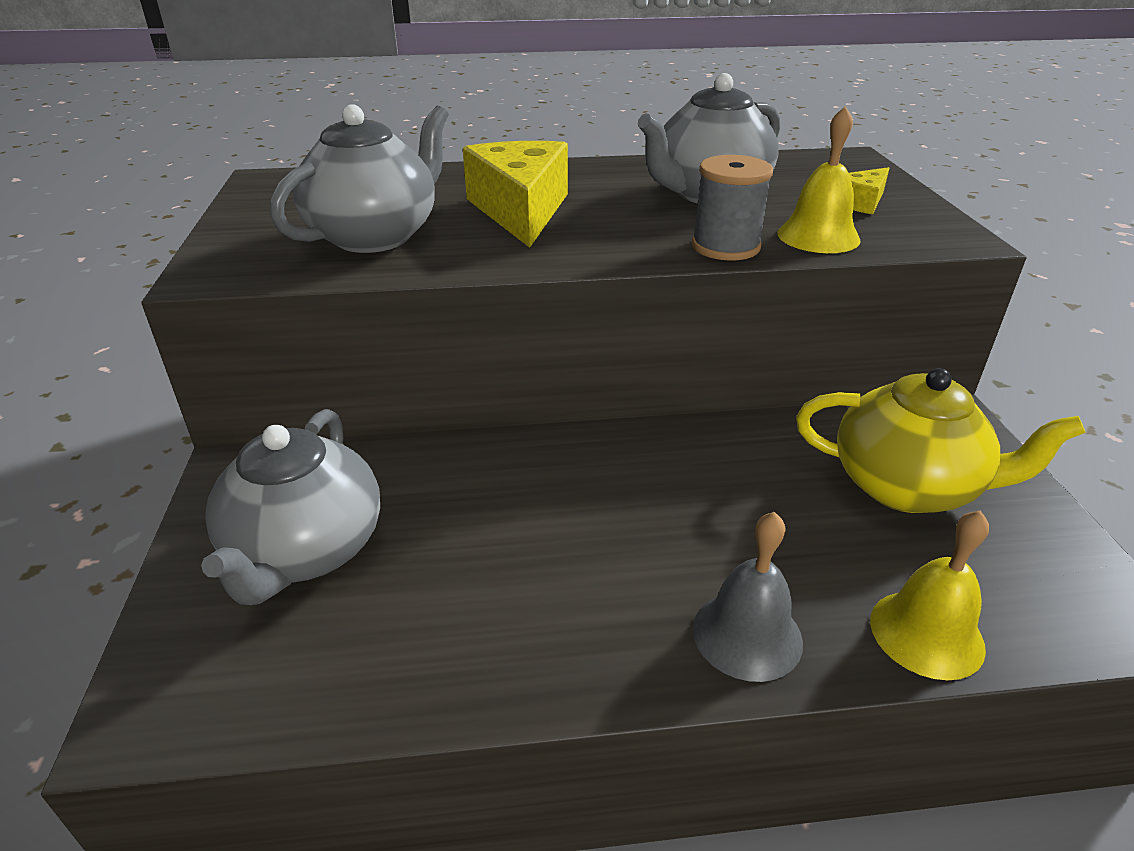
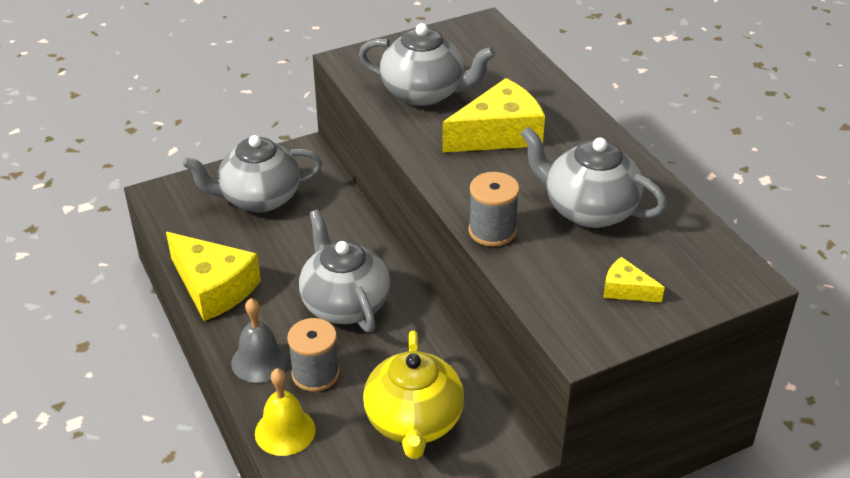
camera: 70 degrees right, 5 degrees up
yellow bell [777,106,861,253] -> none
none -> yellow cheese [166,232,261,321]
none -> grey spool [287,318,339,392]
none -> grey teapot [299,209,390,333]

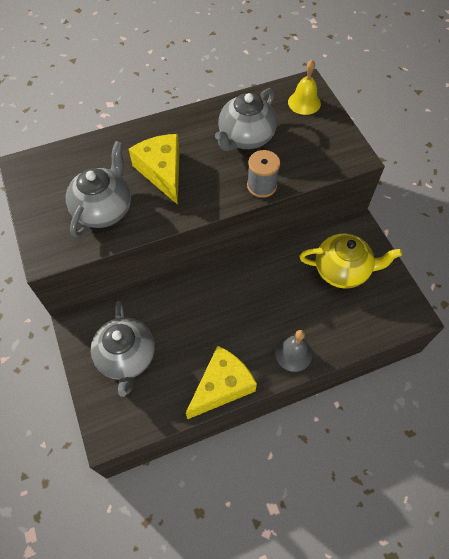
camera: 85 degrees left, 20 degrees up
yellow bell [255,368,316,456] -> yellow bell moved to [288,60,321,115]
grey spool [287,318,339,392] -> none
grey teapot [299,209,390,333] -> none
yellow cheese [603,257,665,303] -> none

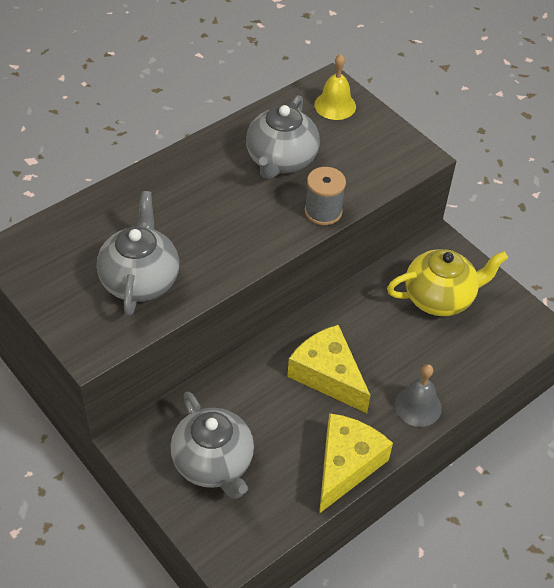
camera: 20 degrees left, 10 degrees down
yellow cheese [129,134,180,205] -> yellow cheese moved to [287,325,371,413]

